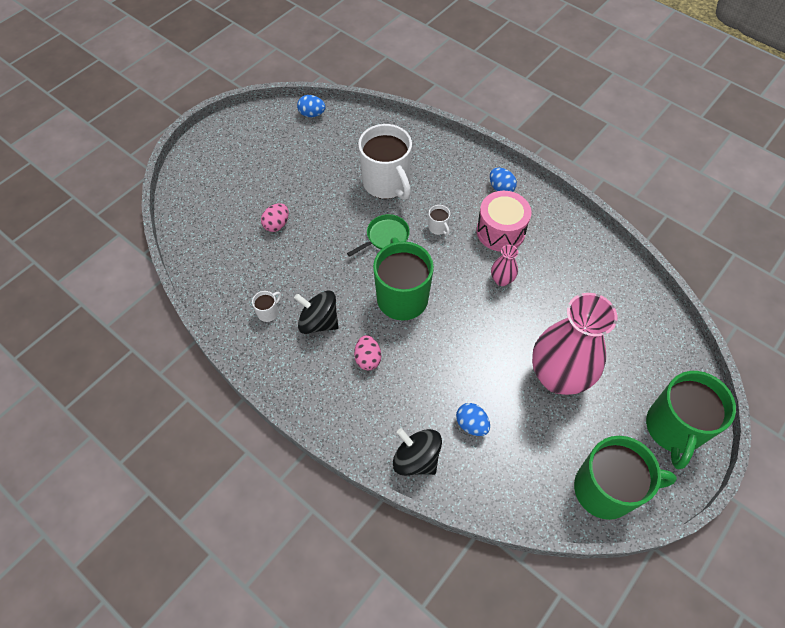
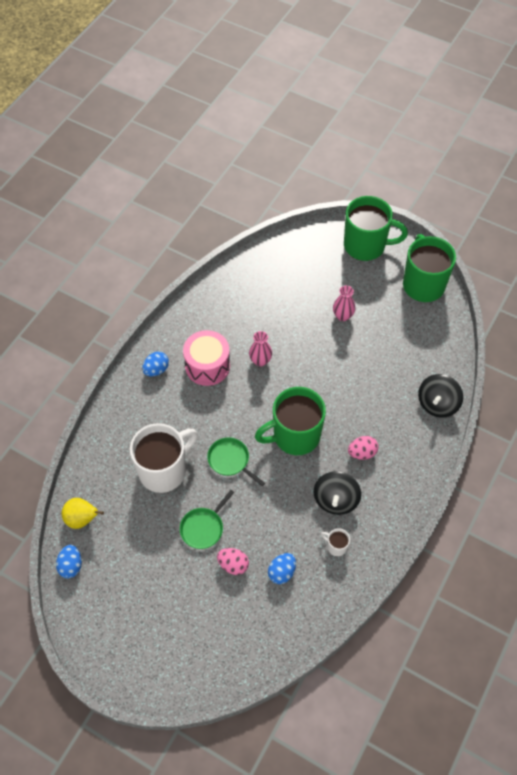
camera: 100 degrees left, 0 degrees up
white mug [428,205,450,236] -> none
blue egg [456,403,490,436] -> blue egg moved to [268,553,296,584]
pink vase [532,293,617,395] -> pink vase [333,285,356,321], size x0.42
none -> yellow pear [62,498,104,529]
none -> green pan [180,490,234,549]

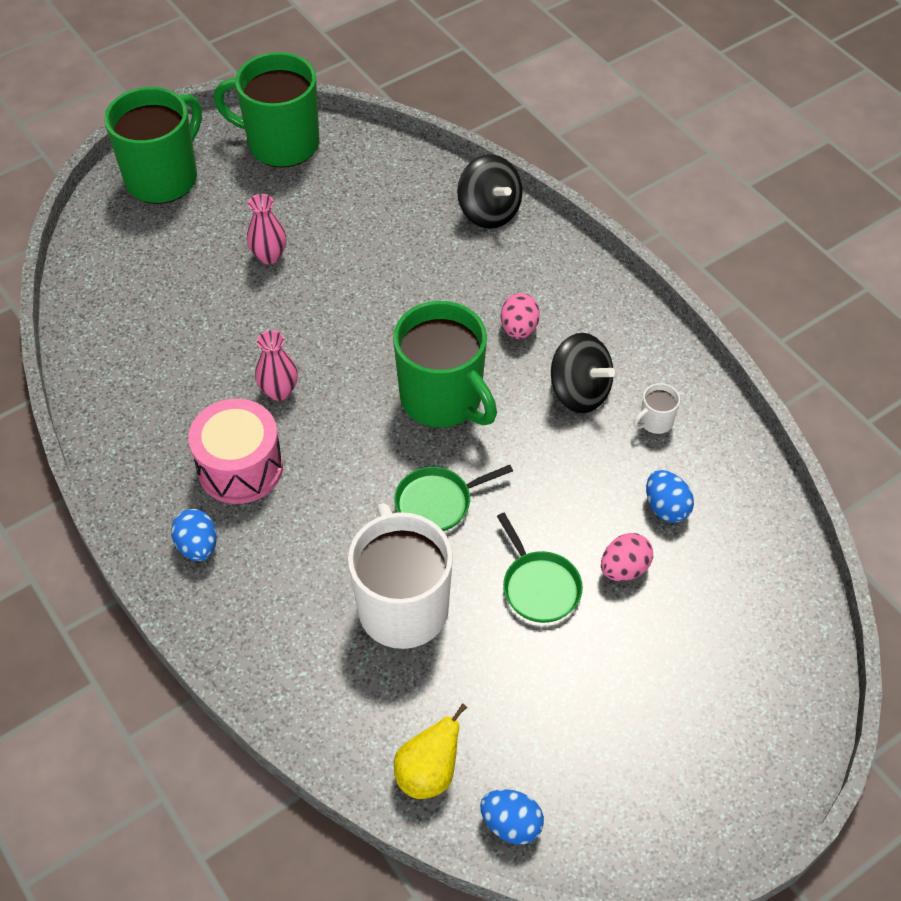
camera: 65 degrees left, 5 degrees down
green mug [255,387,326,455] -> green mug turned 45 degrees counterclockwise [393,301,497,428]

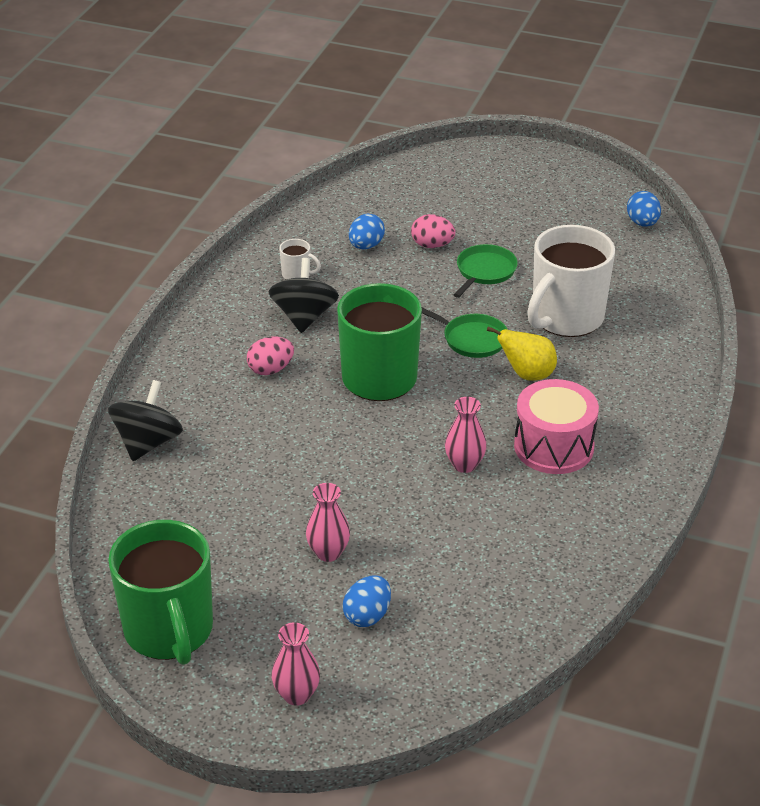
camera: 125 degrees left, 15 degrees down
green mug [104,87,202,204] -> pink vase [272,622,320,706]
blue egg [171,509,217,561] -> blue egg moved to [343,575,391,627]
yellow pear [394,703,467,799] -> yellow pear moved to [487,326,557,381]

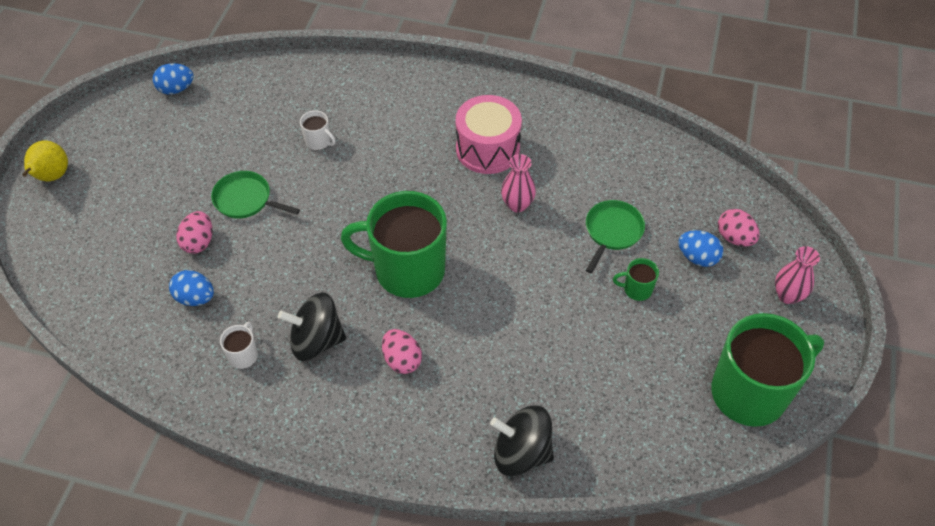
camera: 95 degrees left, 15 degrees up
pink vase [306,483,350,562] -> green mug [613,258,659,301]
green pan [422,308,508,358] -> green pan moved to [586,200,645,273]
yellow pear [487,326,557,381] -> yellow pear moved to [22,141,68,181]
white mug [527,225,615,337] -> white mug [300,110,336,150], size x0.40
none -> pink egg [718,209,760,246]

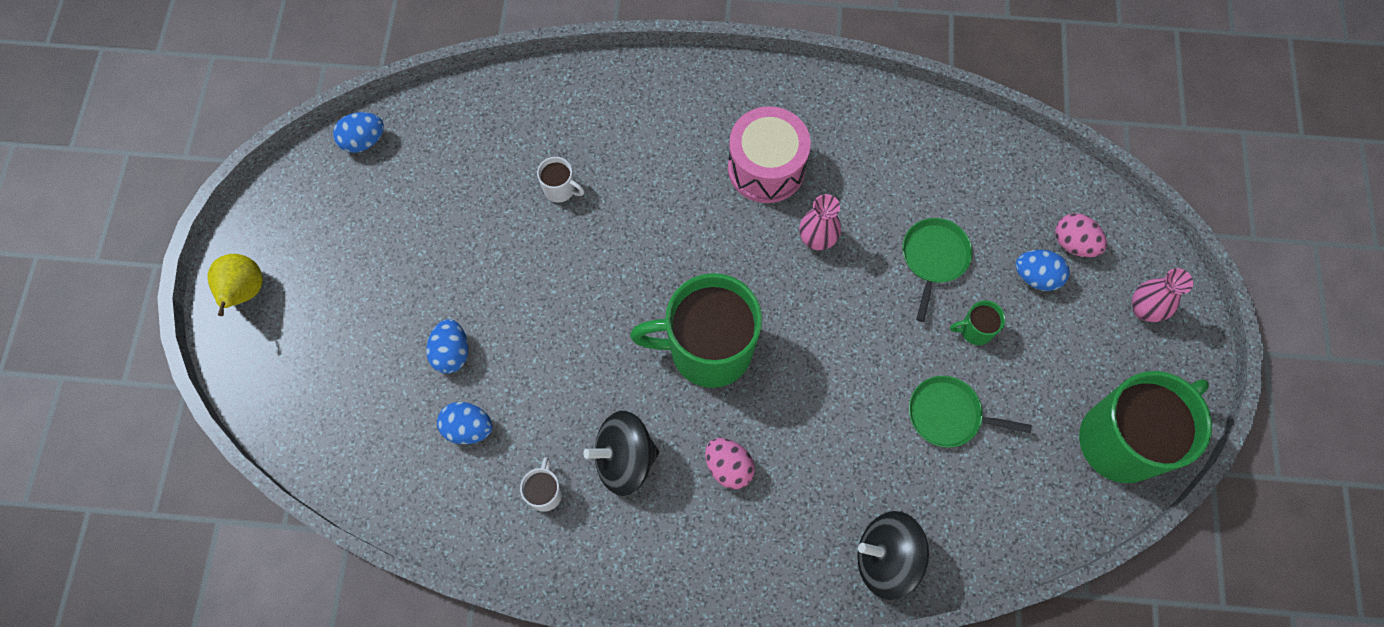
camera: 10 degrees left, 15 degrees up
pink egg [176,211,212,254] -> blue egg [426,319,468,374]
green pan [211,171,300,219] -> green pan moved to [909,376,1032,447]

